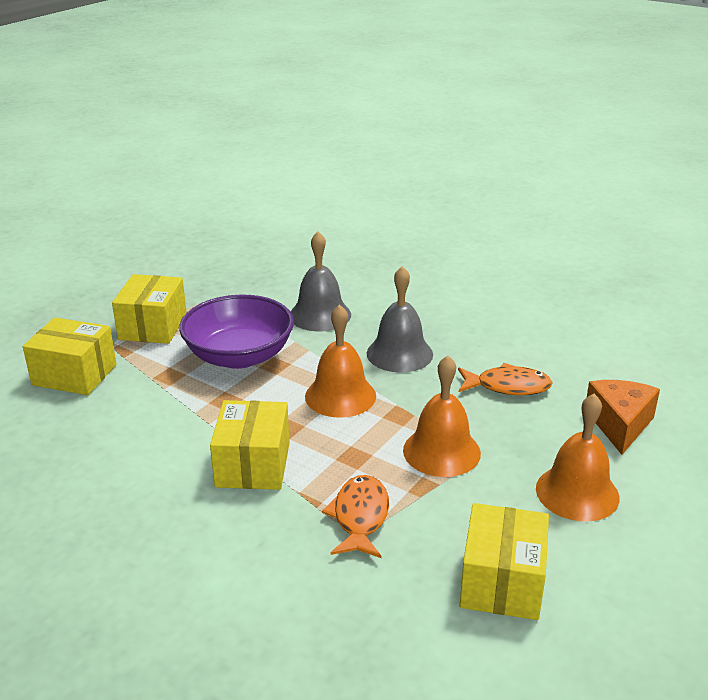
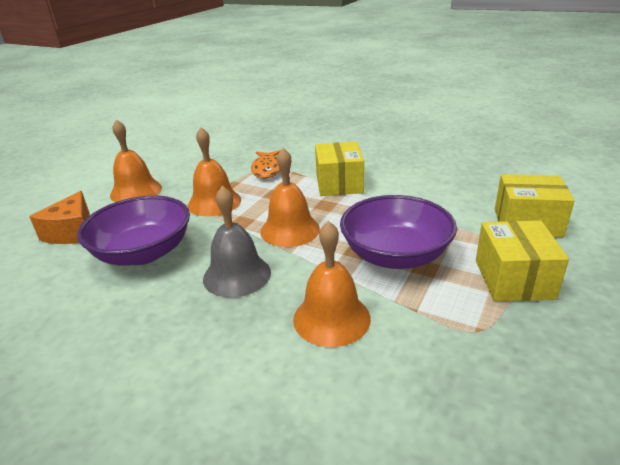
camera: 175 degrees right, 0 degrees up
grey bell [291,232,351,331] -> orange bell [293,221,371,347]
orange fish [458,363,553,395] -> purple bowl [77,196,190,265]
yellow box [460,503,549,620] -> none

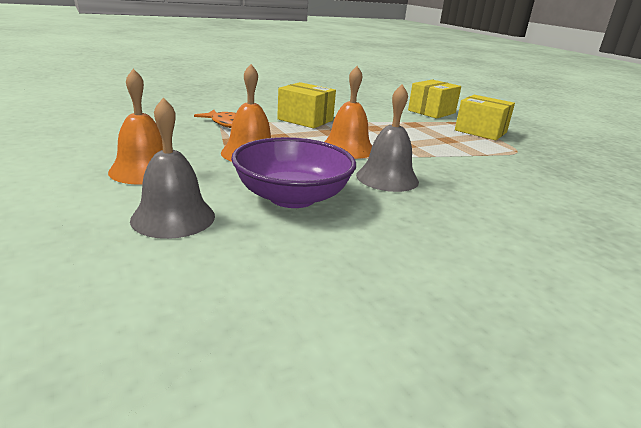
camera: 60 degrees left, 5 degrees down
orange cheese [29,191,90,244] -> grey bell [130,97,215,239]
orange bell [293,221,371,347] -> none
purple bowl [340,195,457,269] -> none

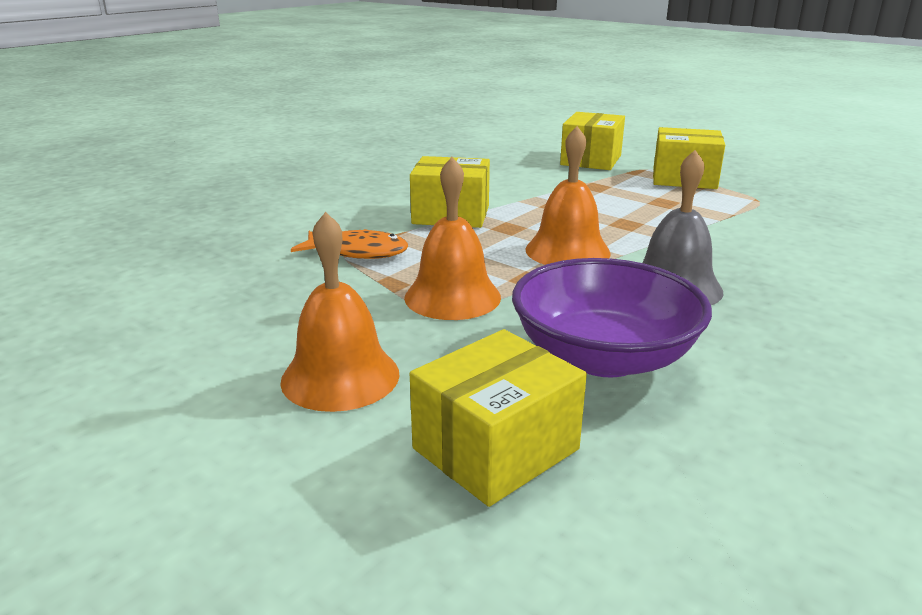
camera: 20 degrees left, 0 degrees up
grey bell [130,97,215,239] -> yellow box [410,329,587,507]

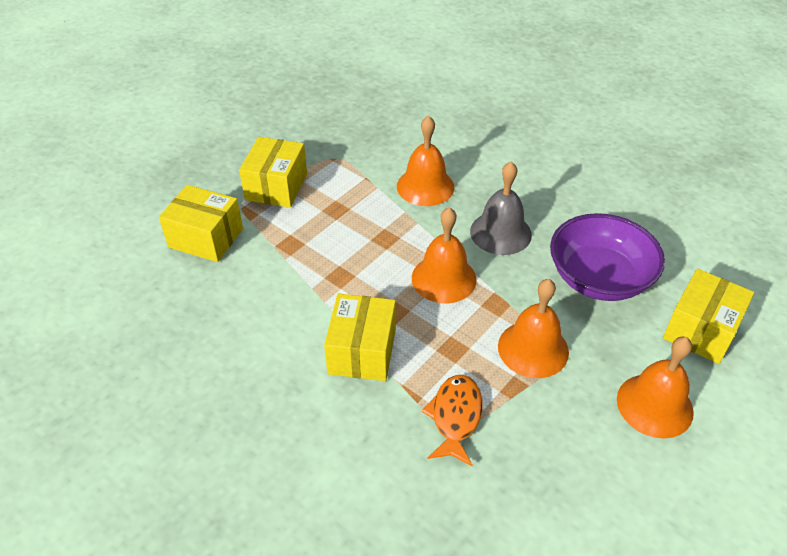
camera: 90 degrees left, 20 degrees up
yellow box [410,329,587,507] -> yellow box turned 75 degrees clockwise [663,269,754,364]
none -> orange bell [397,115,454,206]

